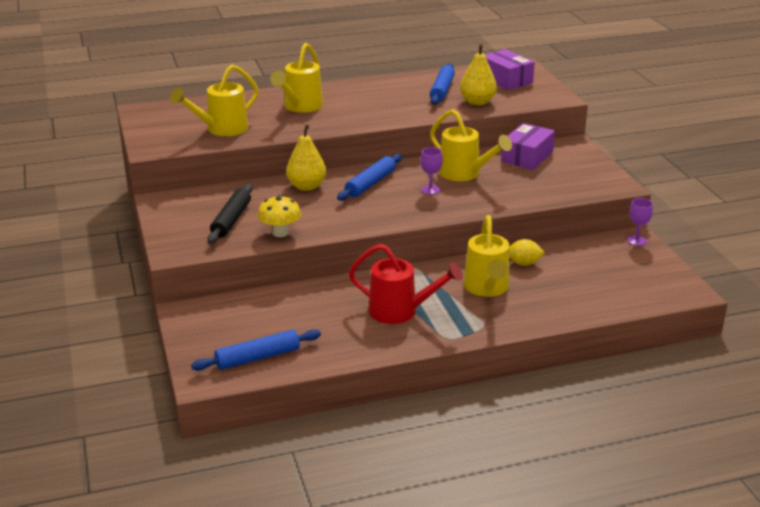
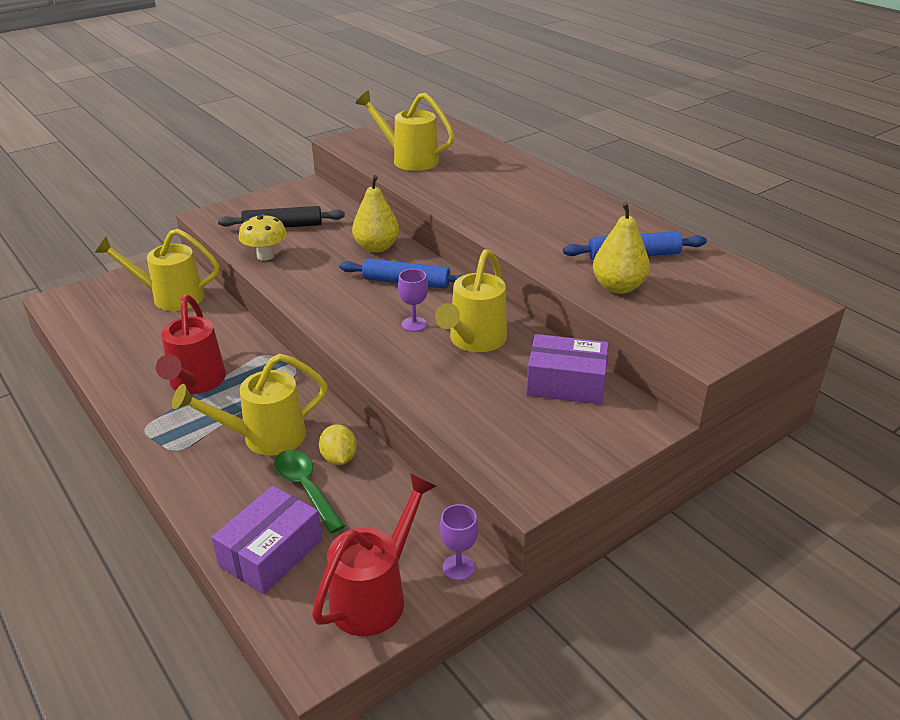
camera: 70 degrees right, 5 degrees up
blue rolling pin [191,329,321,371] -> none
yellow watering can [270,43,323,112] -> yellow watering can moved to [95,229,220,311]
purple box [485,49,535,90] -> purple box moved to [212,486,322,594]
none -> green spoon [274,450,345,533]
none -> red watering can [312,473,436,636]

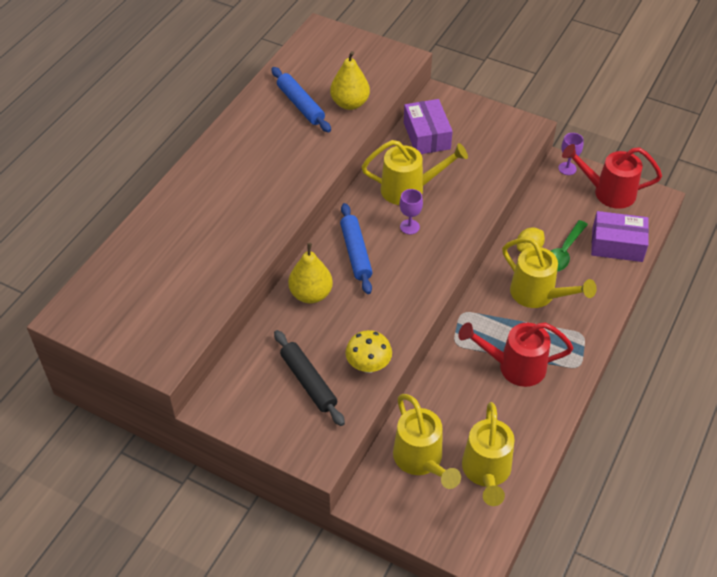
camera: 115 degrees left, 15 degrees up
red watering can [156,295,226,394] -> red watering can turned 150 degrees counterclockwise [458,322,573,387]
yellow watering can [355,91,455,171] -> yellow watering can moved to [462,402,515,506]

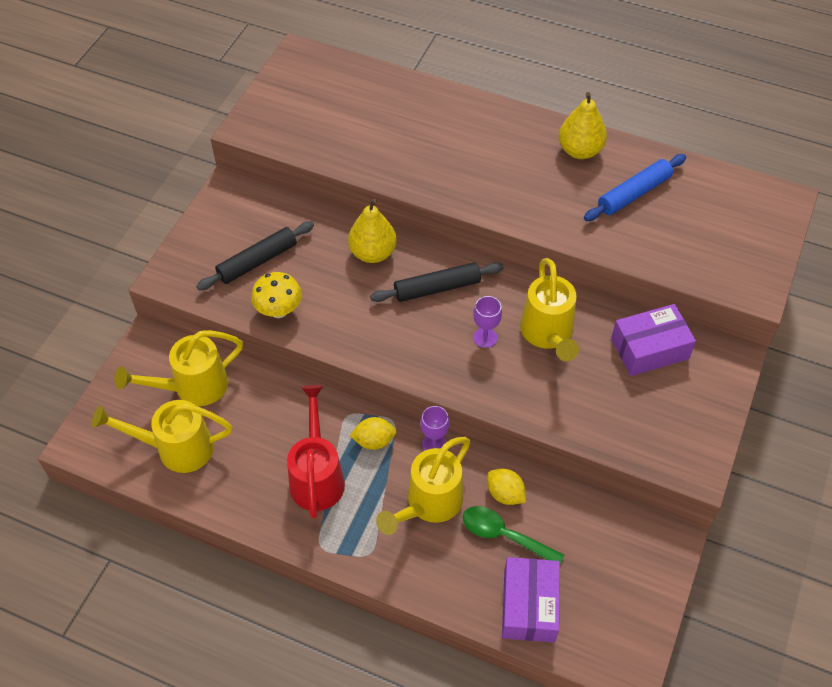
camera: 85 degrees right, 5 degrees up
yellow pear [330,51,370,110] -> yellow pear moved to [559,92,607,159]
blue rolling pin [340,203,373,294] -> black rolling pin [370,262,504,302]
purple goblet [558,133,584,175] -> purple goblet moved to [420,406,449,451]
red watering can [562,144,662,209] -> none
none -> yellow lemon [350,417,397,450]

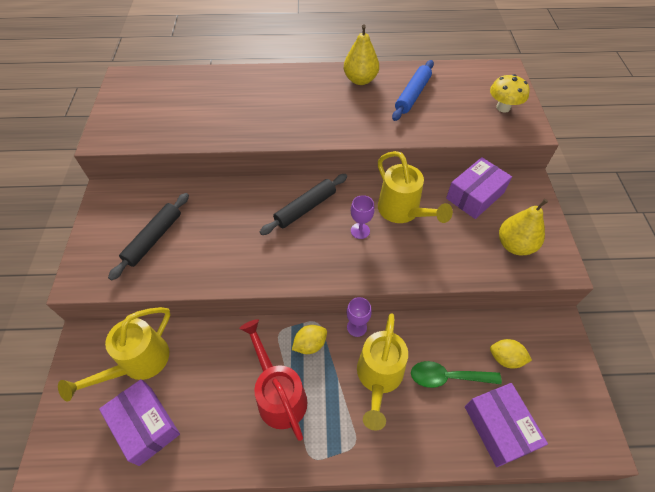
camera: 25 degrees left, 0 degrees up
yellow watering can [92,400,232,473] -> purple box [99,379,180,466]
yellow mushroom [251,272,302,318] -> yellow mushroom moved to [490,74,530,113]
yellow pear [348,198,397,263] -> yellow pear moved to [499,199,548,255]
yellow lemon [487,469,526,505] -> yellow lemon moved to [490,339,532,369]

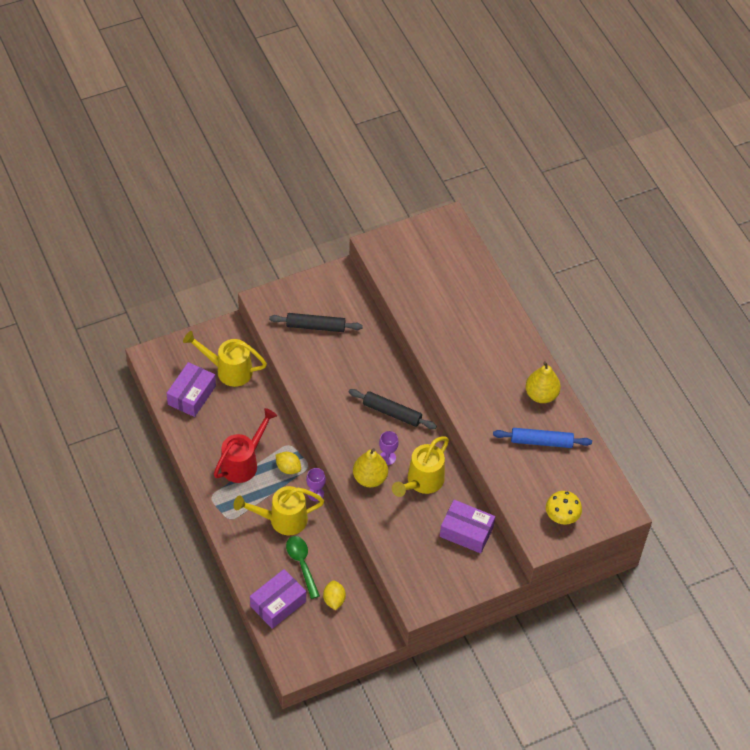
camera: 65 degrees right, 0 degrees up
yellow pear [499,199,548,255] -> yellow pear moved to [353,448,388,487]

